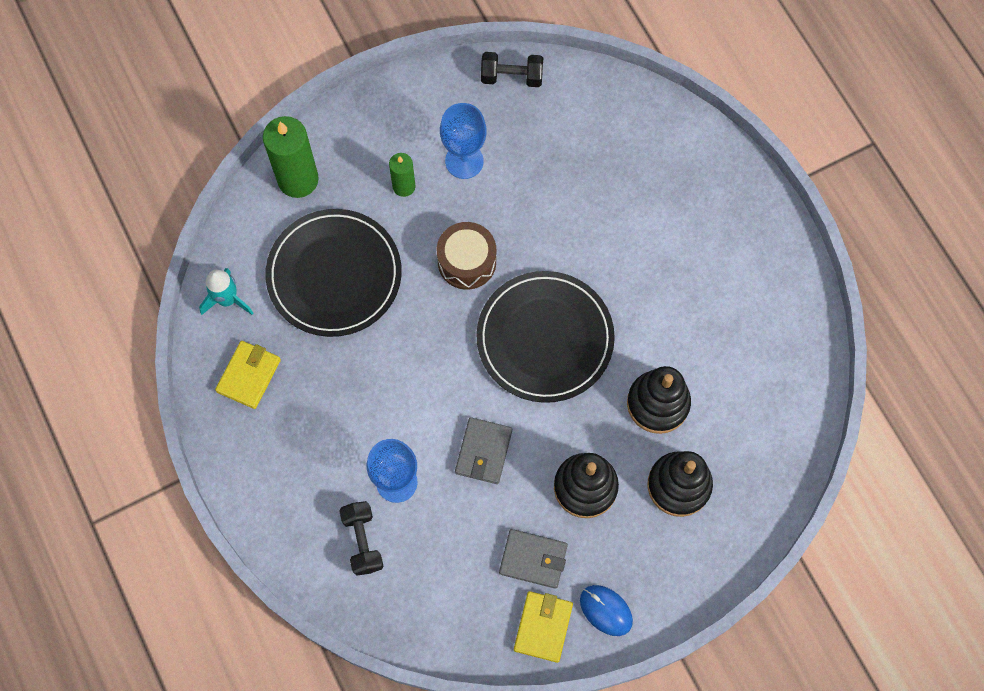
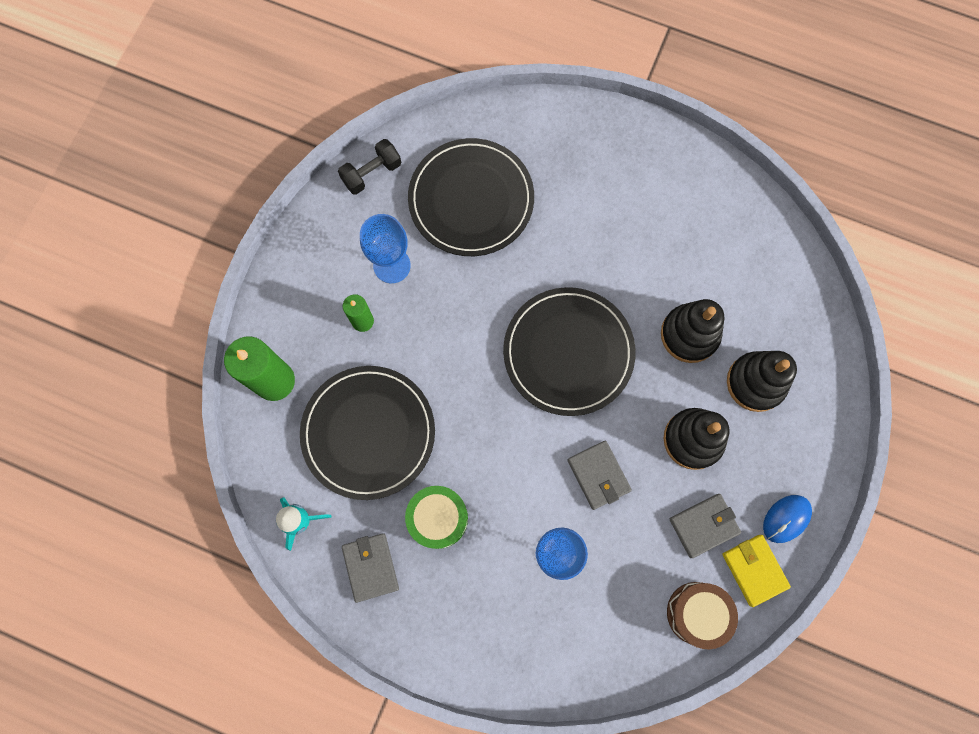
camera: 40 degrees left, 5 degrees up
yellow wallet [215,341,281,409] -> grey wallet [342,533,399,603]
black dumbbell [339,501,383,576] -> none
brown drum [437,222,496,290] -> brown drum moved to [667,582,738,649]
blue mouse [580,585,633,636] -> blue mouse turned 45 degrees counterclockwise [763,495,812,543]
none -> green drum [405,486,468,549]
none -> black plate [408,138,534,256]

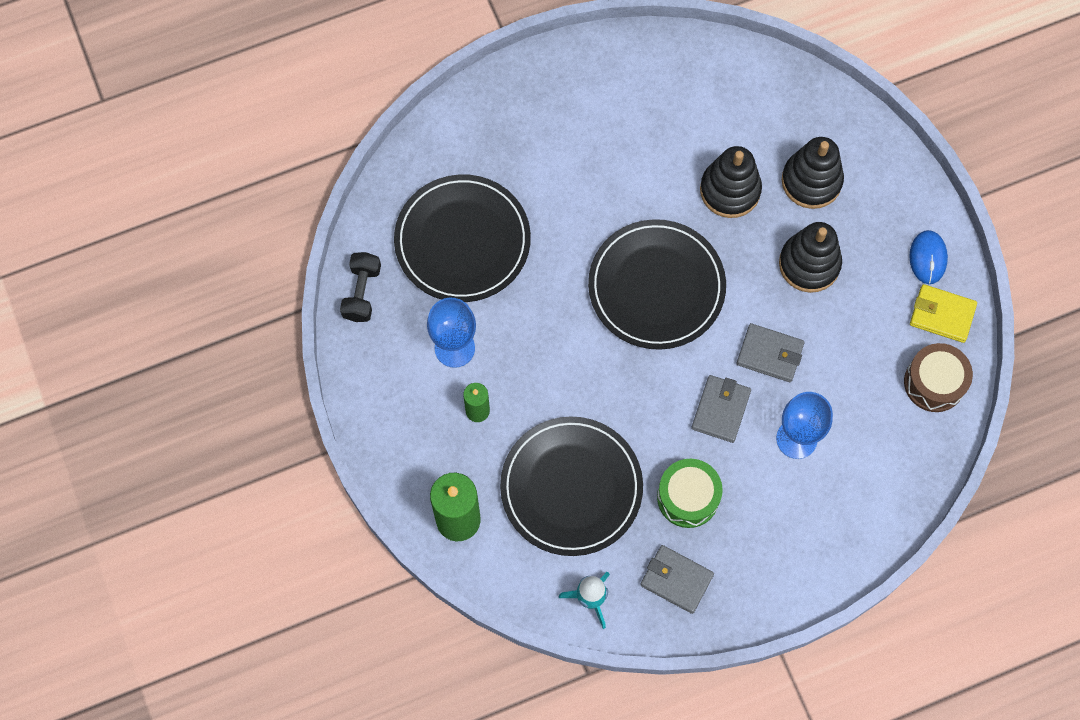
camera: 45 degrees left, 5 degrees down
grey wallet [670,494,741,558] -> grey wallet moved to [691,375,751,443]

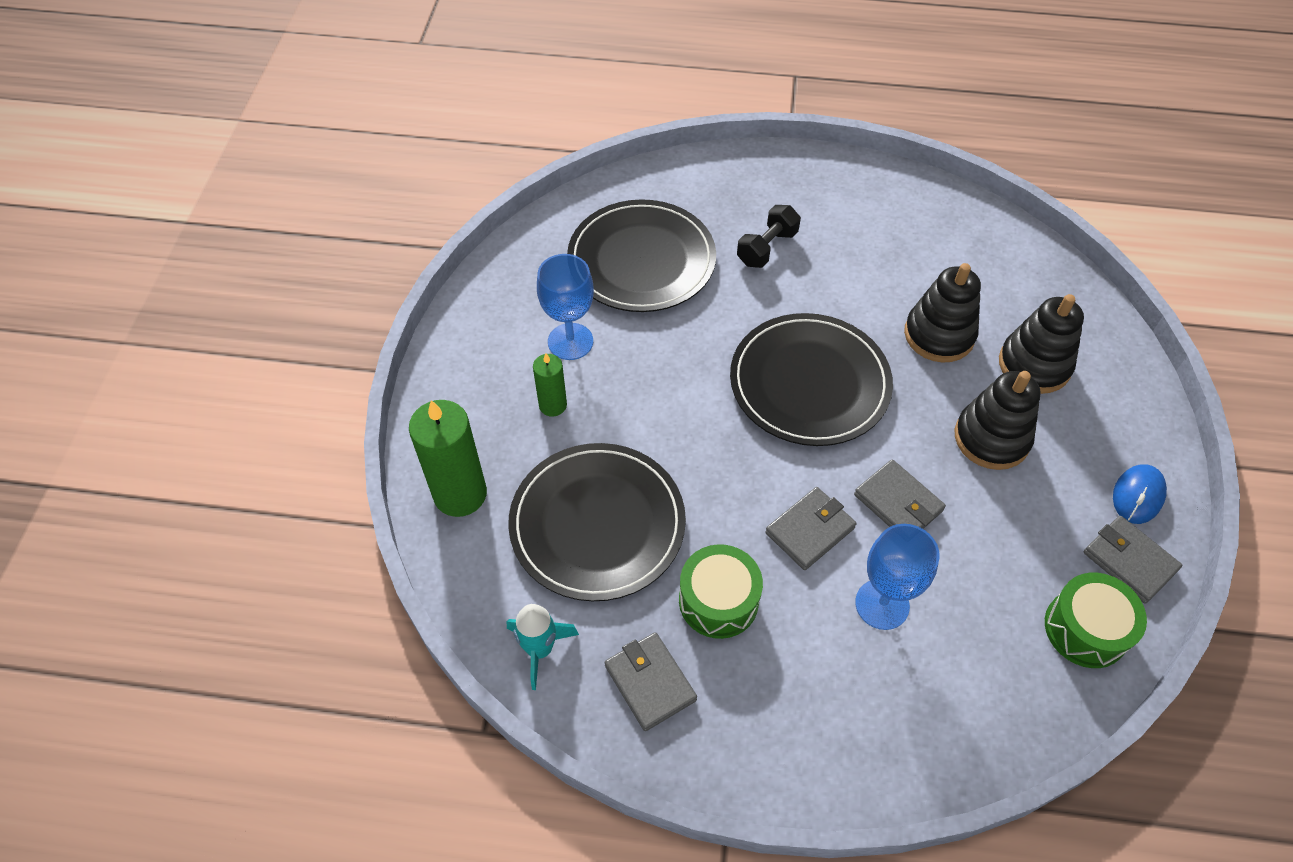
camera: 30 degrees right, 15 degrees down
black dumbbell [340,252,381,322] -> black dumbbell moved to [737,205,801,268]
brown drum [904,343,973,412] -> green drum [1045,573,1147,668]
yellow wallet [910,284,977,343] -> grey wallet [1084,516,1182,603]

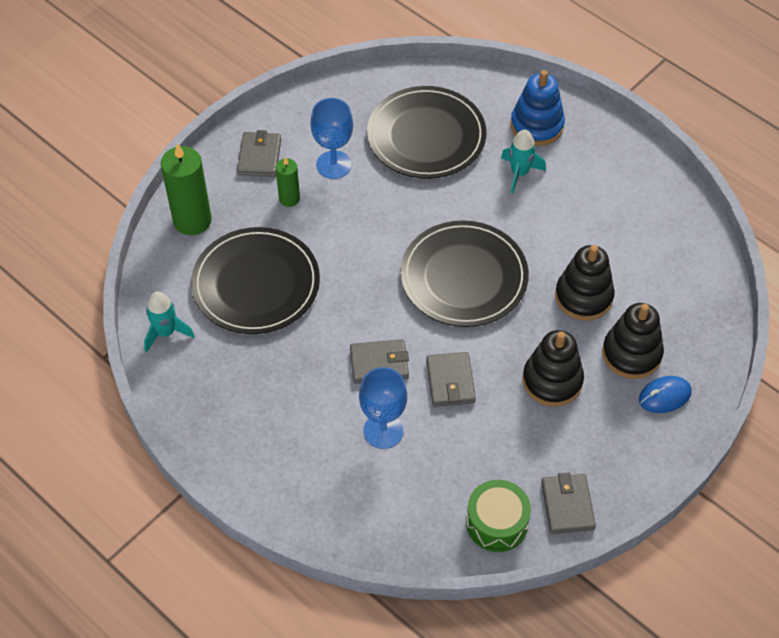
camera: 35 degrees right, 0 degrees up
grey wallet [605,632,697,731] -> grey wallet moved to [237,130,281,177]
green drum [679,544,763,639] -> none
black dumbbell [737,205,801,268] -> turquoise rocket [501,130,546,194]
blue mouse [1113,465,1167,524] -> blue mouse moved to [639,376,691,413]
none -> blue stacking toy [511,70,565,146]

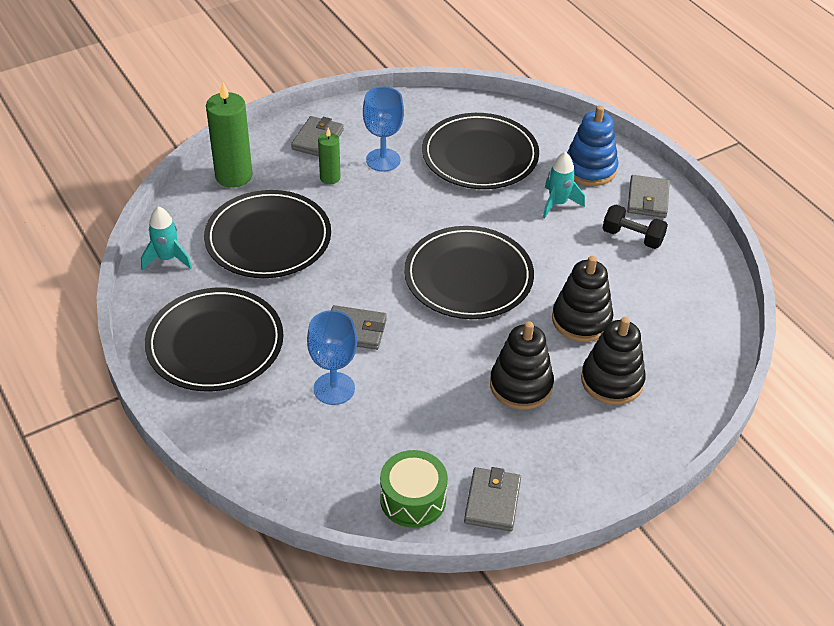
camera: 15 degrees right, 10 degrees down
grey wallet [426,352,476,407] -> grey wallet moved to [627,175,670,218]
blue mouse [639,376,691,413] -> none
none -> black plate [145,287,283,391]
none -> black dumbbell [603,205,668,249]

